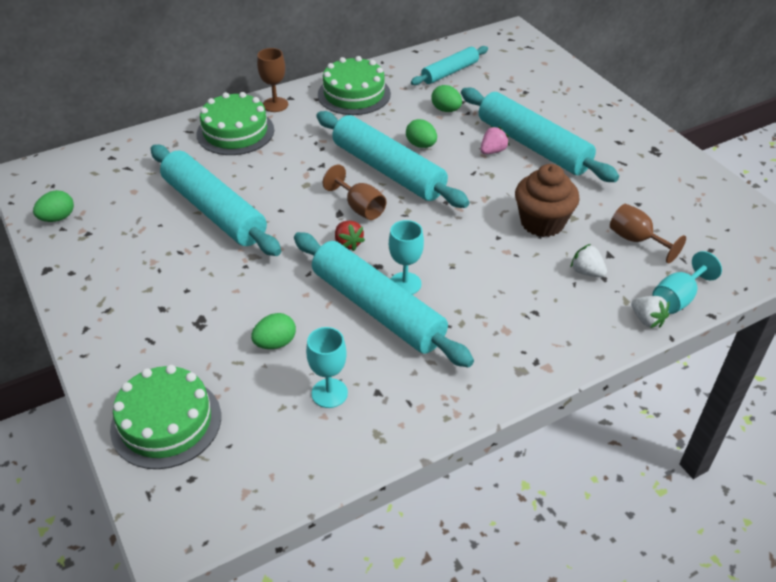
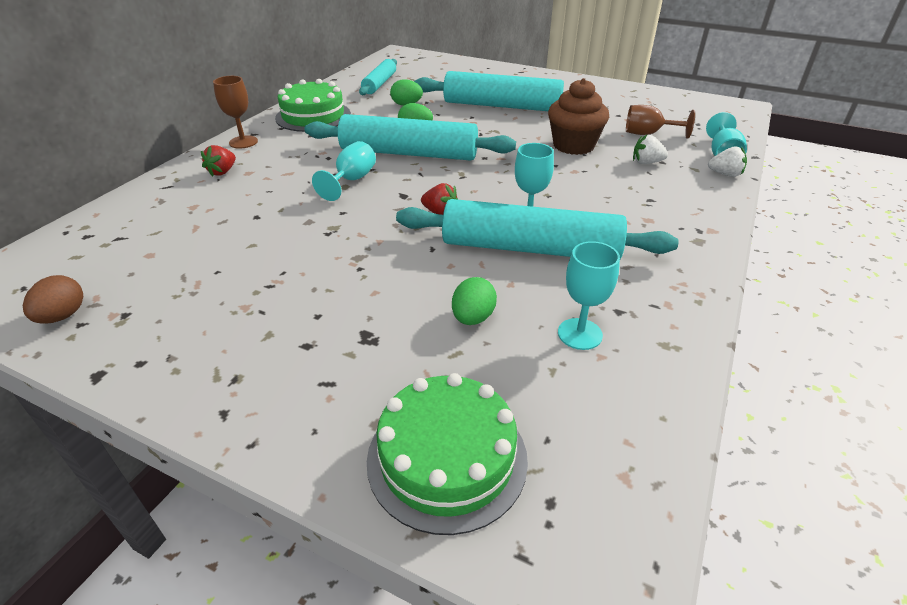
camera: 35 degrees left, 5 degrees down
green egg [33,190,74,222] -> brown egg [23,275,83,324]
turquoise rolling pin [151,145,281,256] -> none
green cake [196,92,274,155] -> red strawberry [201,145,236,176]
brown goblet [323,165,386,220] -> none
pink strawberry [481,126,509,154] -> none
none -> turquoise goblet [312,141,376,201]

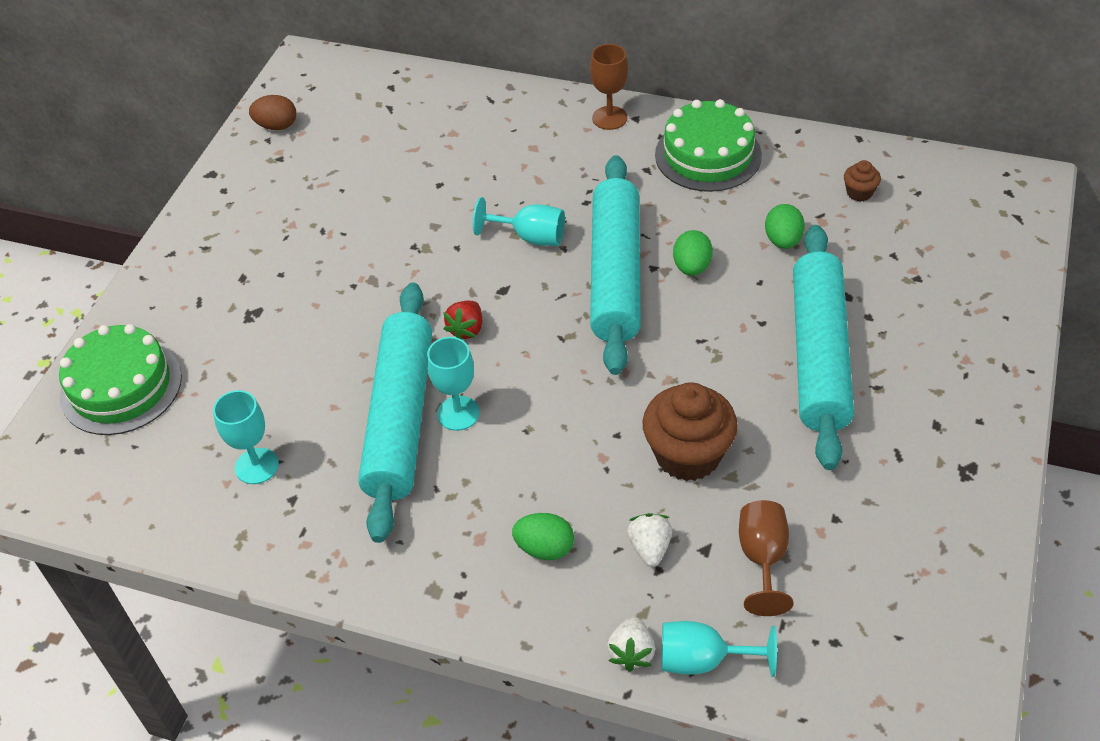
camera: 85 degrees right, 10 degrees up
red strawberry [201,145,236,176] -> none
turquoise rolling pin [359,59,397,95] -> brown cupcake [844,160,881,202]
green egg [452,277,497,325] -> green egg moved to [512,513,574,560]

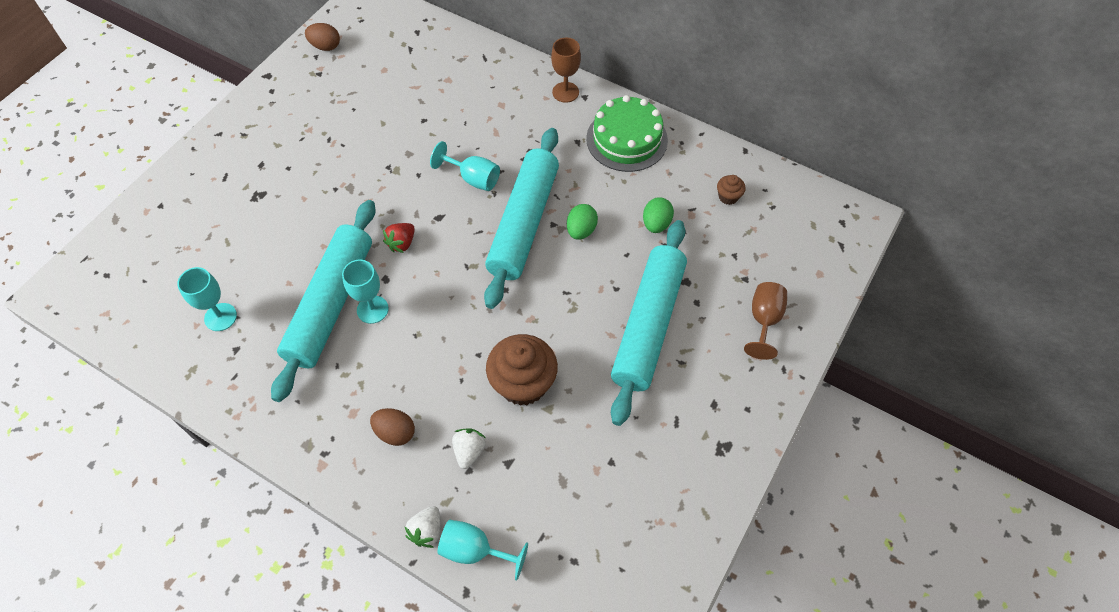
camera: 10 degrees right, 10 degrees up
green cake [59,324,182,435] -> none
green egg [512,513,574,560] -> brown egg [370,408,415,446]
brown goblet [739,500,794,616] -> brown goblet moved to [744,282,787,360]

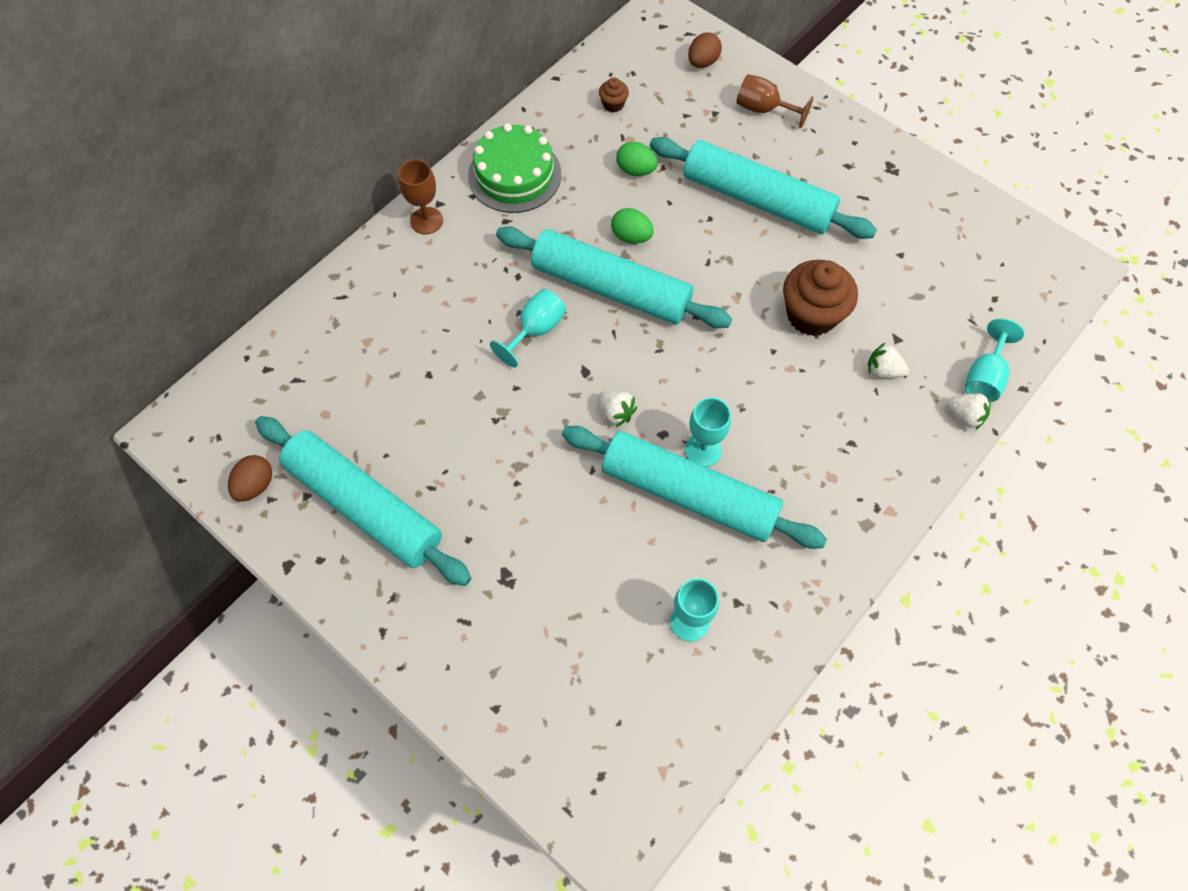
camera: 80 degrees left, 5 degrees up
brown egg [370,408,415,446] -> brown egg moved to [688,33,722,68]
red strawberry [383,223,415,253] -> white strawberry [598,391,637,427]
none -> turquoise rolling pin [255,416,471,586]

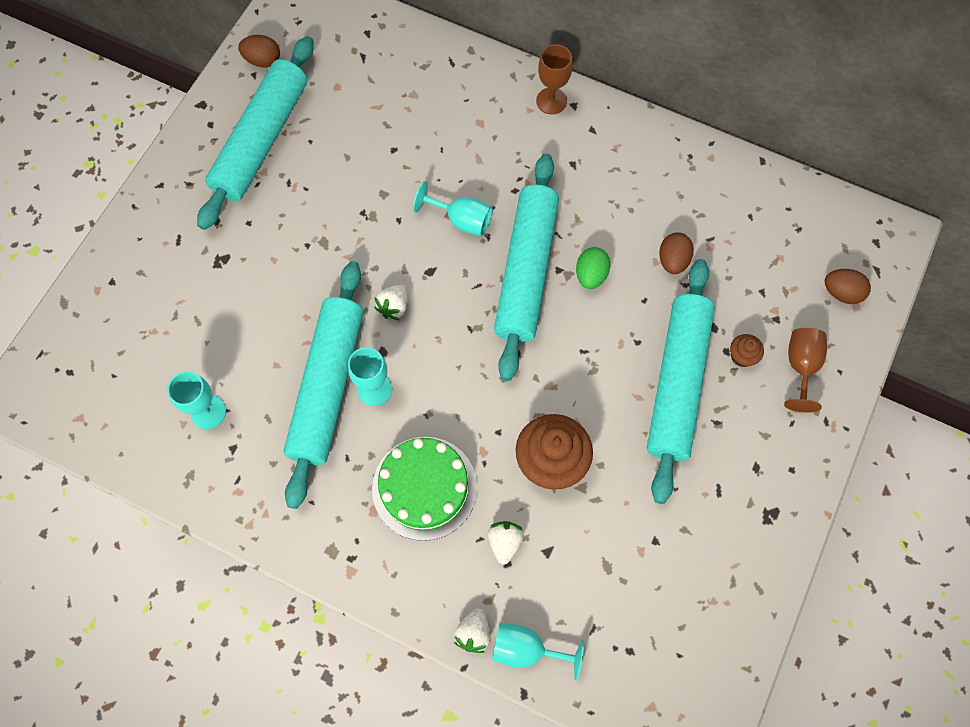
camera: 75 degrees right, 5 degrees up
green cake [468,123,561,213] -> green cake moved to [372,437,477,541]
brown cupcake [599,77,629,112] -> brown cupcake moved to [730,334,764,367]
green egg [616,142,658,176] -> brown egg [659,232,694,274]

